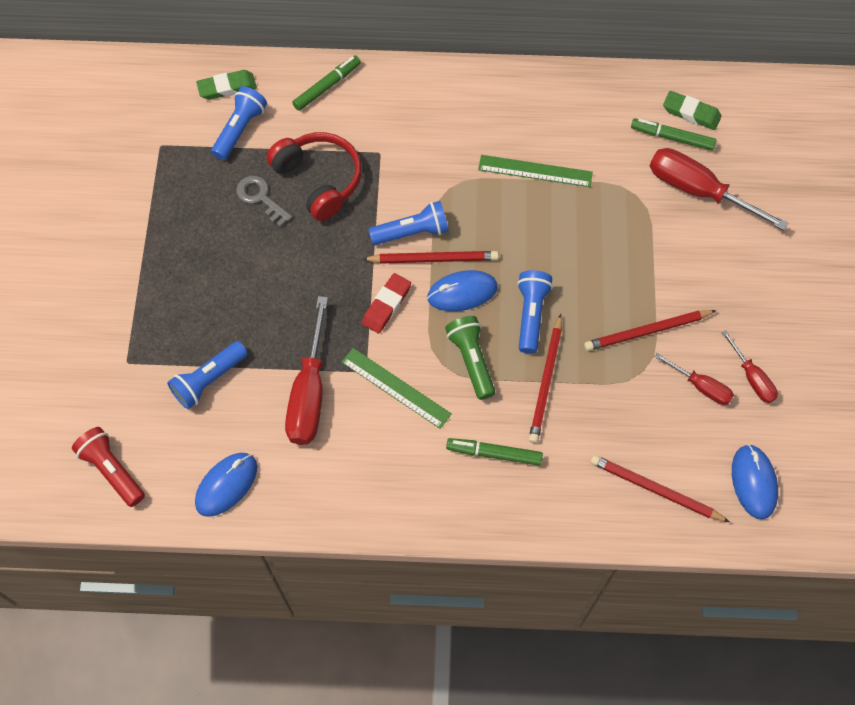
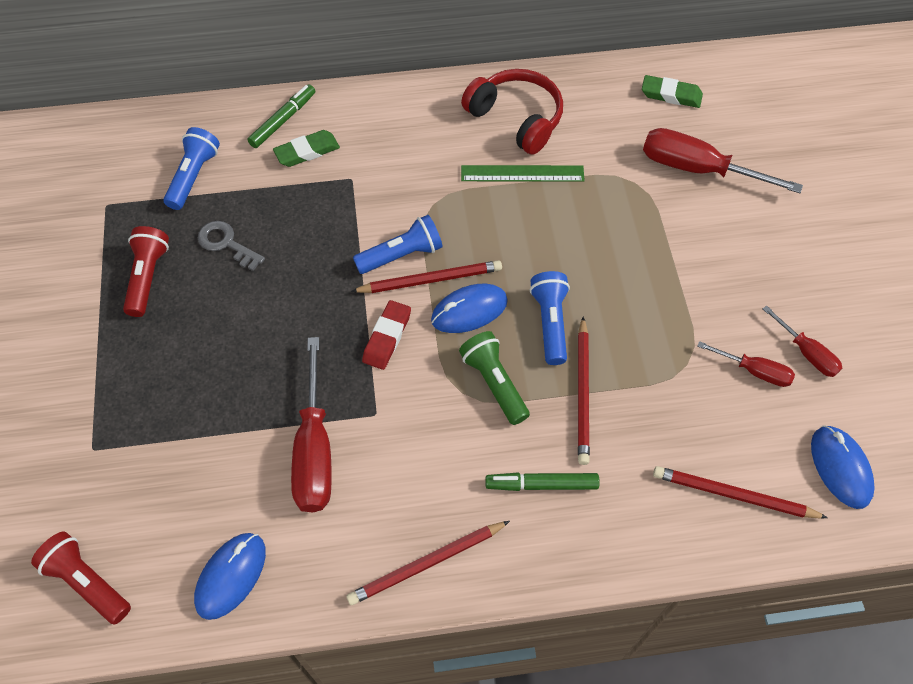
camera: 10 degrees left, 5 degrees down
blue flashlight [167,341,248,409] -> none
green eraser [196,70,257,100] -> green eraser moved to [273,130,340,167]
red headphones [266,132,362,221] -> red headphones moved to [461,69,563,155]
green ruler [342,348,452,429] -> none
red pencil [584,310,717,351] -> red pencil moved to [346,521,510,605]
green marker [631,118,717,151] -> none
none -> red flashlight [123,226,169,317]

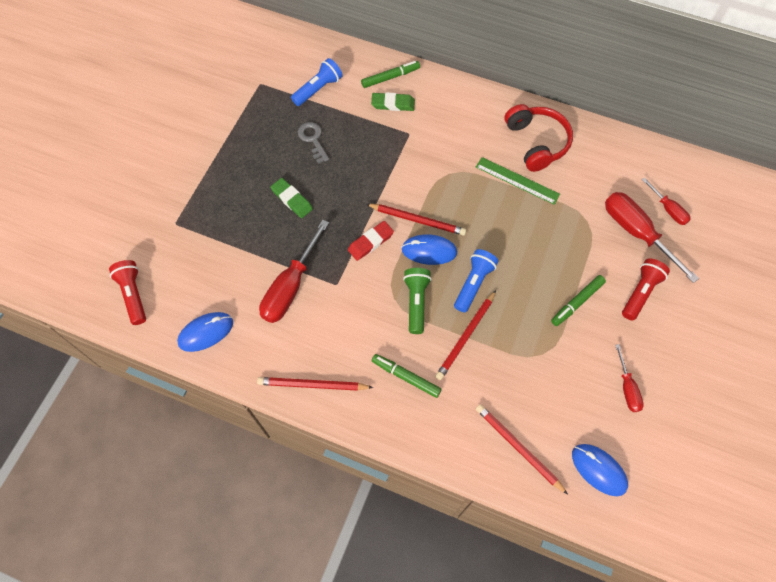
camera: 30 degrees right, 5 degrees up
red flashlight [123,226,169,317] -> red flashlight moved to [622,258,670,321]
blue flashlight [353,215,443,274] -> none
green eraser [642,75,703,108] -> green eraser moved to [271,178,313,218]
red screwdriver [697,341,795,387] -> red screwdriver moved to [642,178,691,225]
blue mouse [811,426,875,509] -> blue mouse turned 60 degrees counterclockwise [572,444,628,496]
none -> green marker [551,275,606,326]

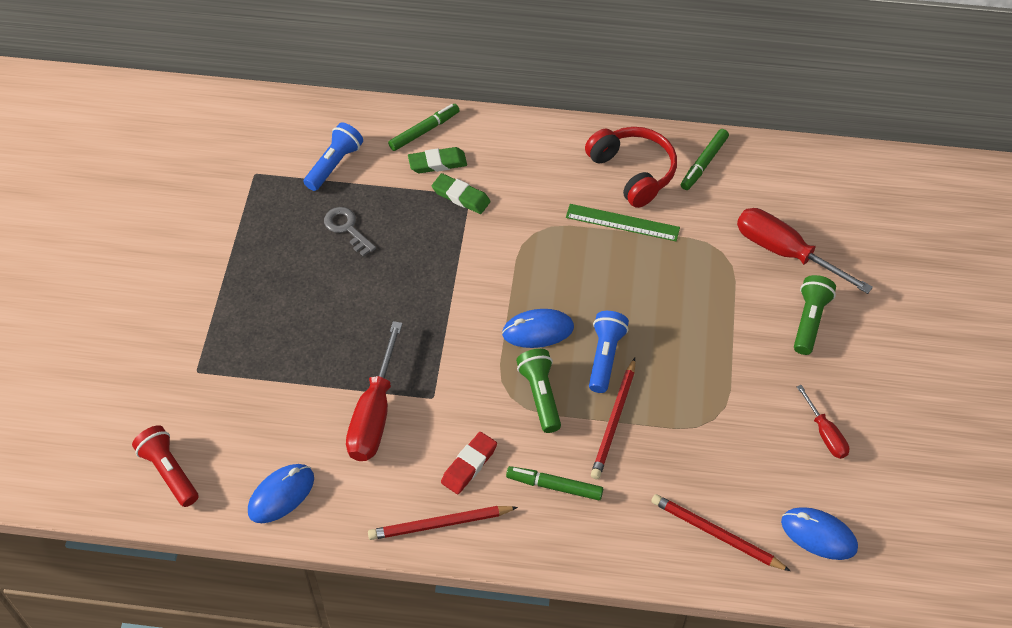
camera: 15 degrees left, 10 degrees down
green eraser [271,178,313,218] -> green eraser moved to [432,173,491,214]
red eraser [348,221,394,261] -> red eraser moved to [441,432,497,494]
red pencil [366,204,466,236] -> none
green marker [551,275,606,326] -> green marker moved to [681,129,729,190]
red flashlight [622,258,670,321] -> green flashlight [794,275,836,355]
red screwdriver [642,178,691,225] -> none

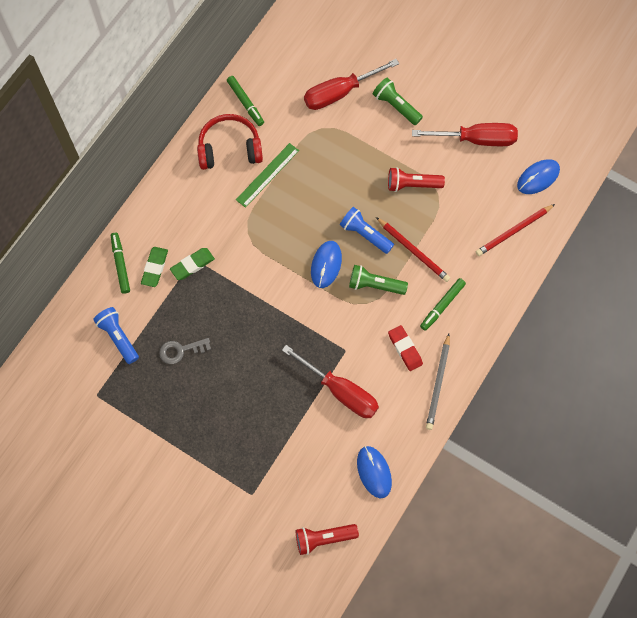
camera: 65 degrees left, 15 degrees up
red pencil [368,506,518,540] -> grey pencil [426,334,450,430]
red screwdriver [797,385,849,459] -> red screwdriver [412,123,518,146], size x1.83
none -> red flashlight [388,167,445,192]

